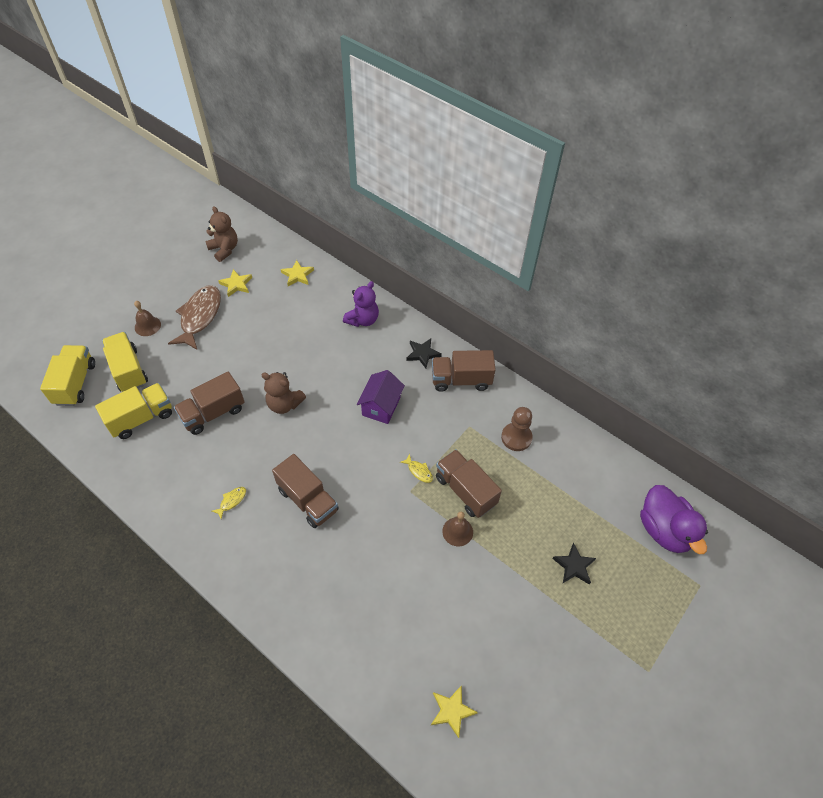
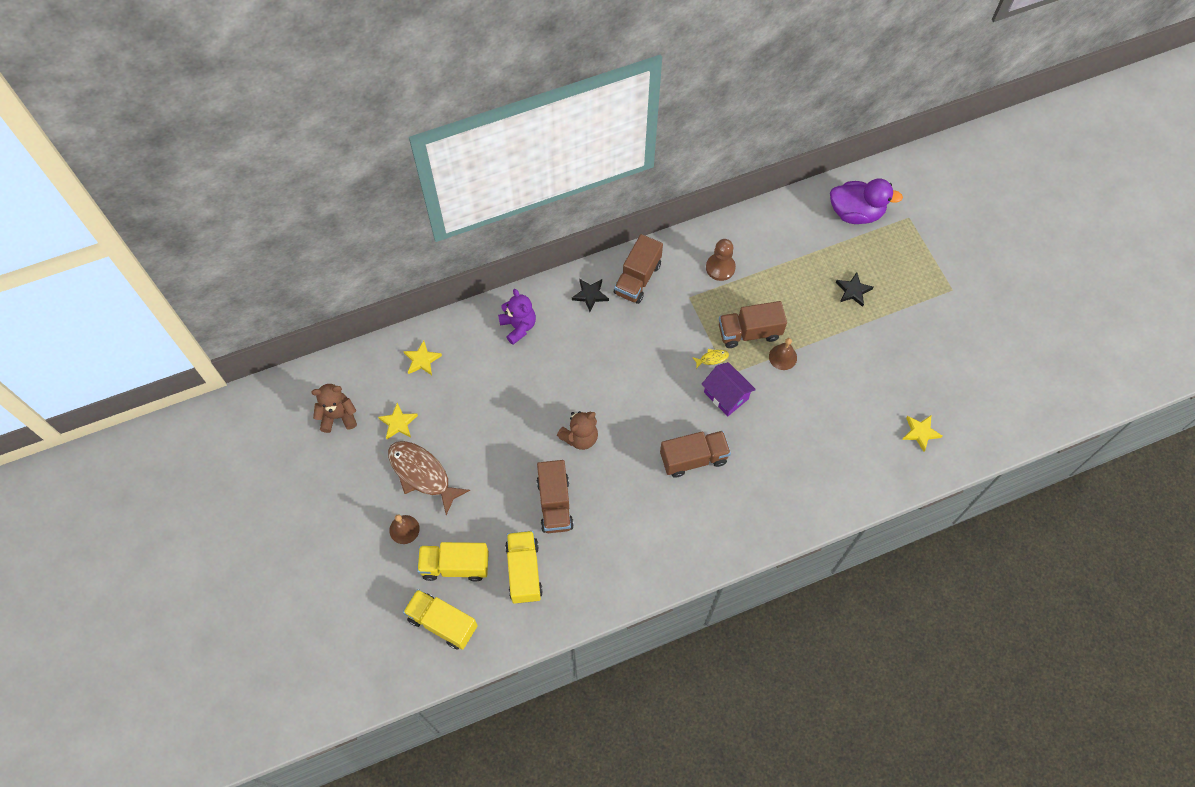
camera: 60 degrees left, 10 degrees up
yellow fish [212,487,246,519] -> none
purple house [357,370,405,424] -> purple house moved to [701,362,756,416]

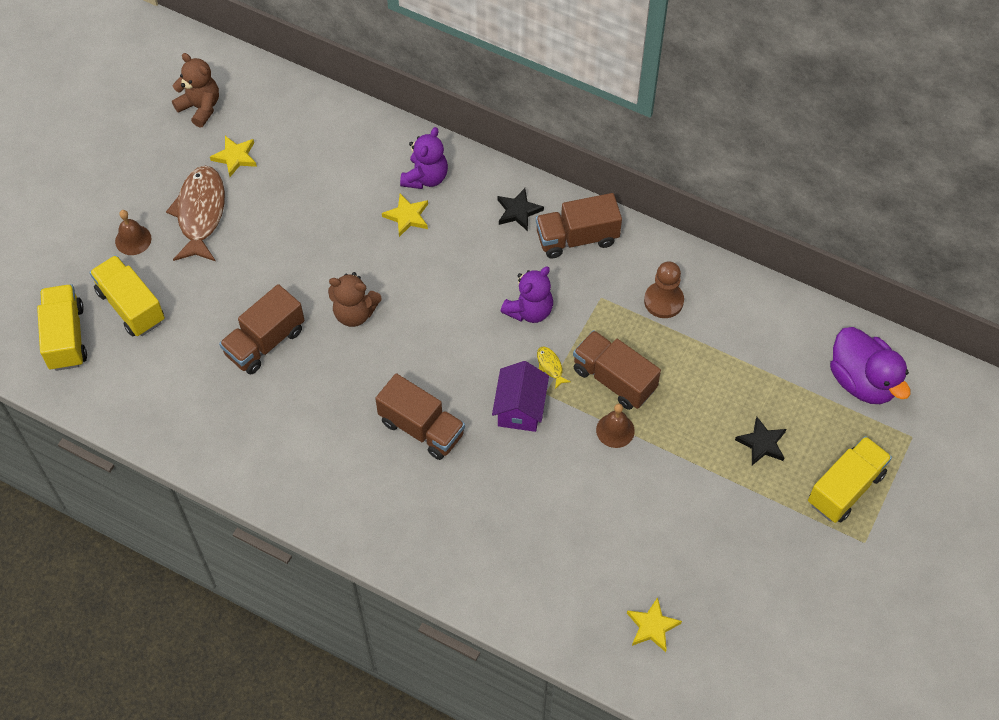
camera: 50 degrees right, 5 degrees down
yellow star [403,341,442,375] -> yellow star moved to [382,193,428,237]
yellow truck [505,531,543,604] -> yellow truck moved to [808,436,892,523]
yellow fish [692,349,729,369] -> yellow fish turned 150 degrees counterclockwise [537,347,571,389]
none -> purple teddy bear [500,266,553,323]

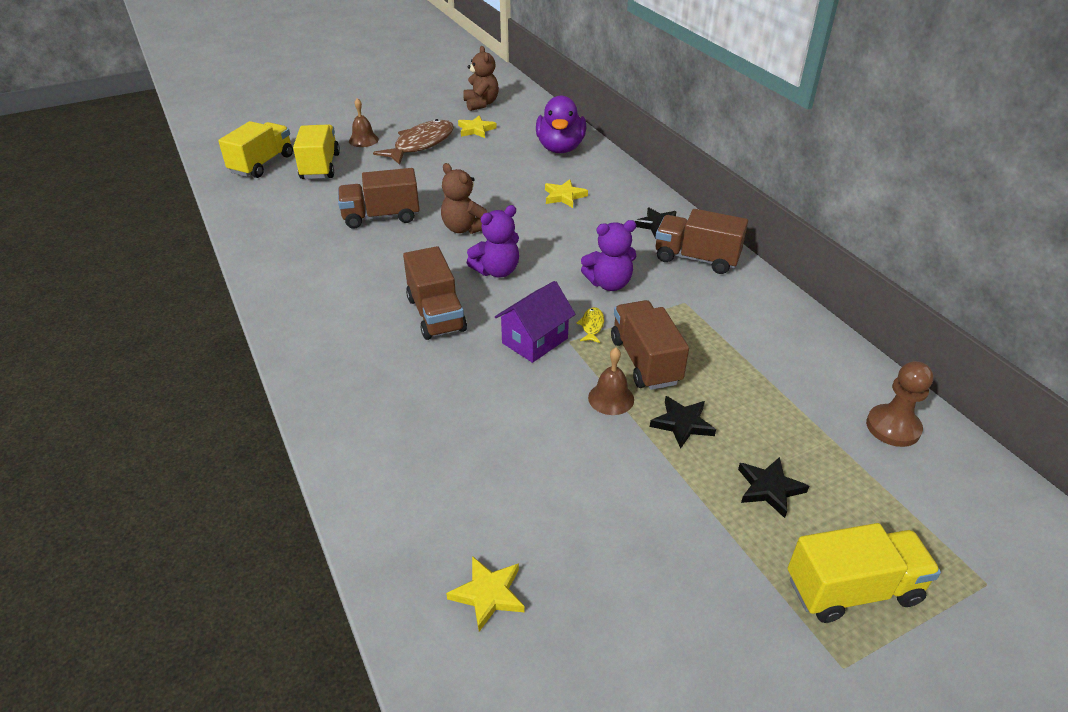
camera: 35 degrees right, 20 degrees down
purple teddy bear [400,127,448,189] -> purple teddy bear moved to [467,205,519,278]
brown pawn [644,261,684,318] -> brown pawn moved to [866,361,933,447]
purple duck [830,327,910,404] -> purple duck moved to [536,96,586,153]
none -> black star [650,396,716,449]

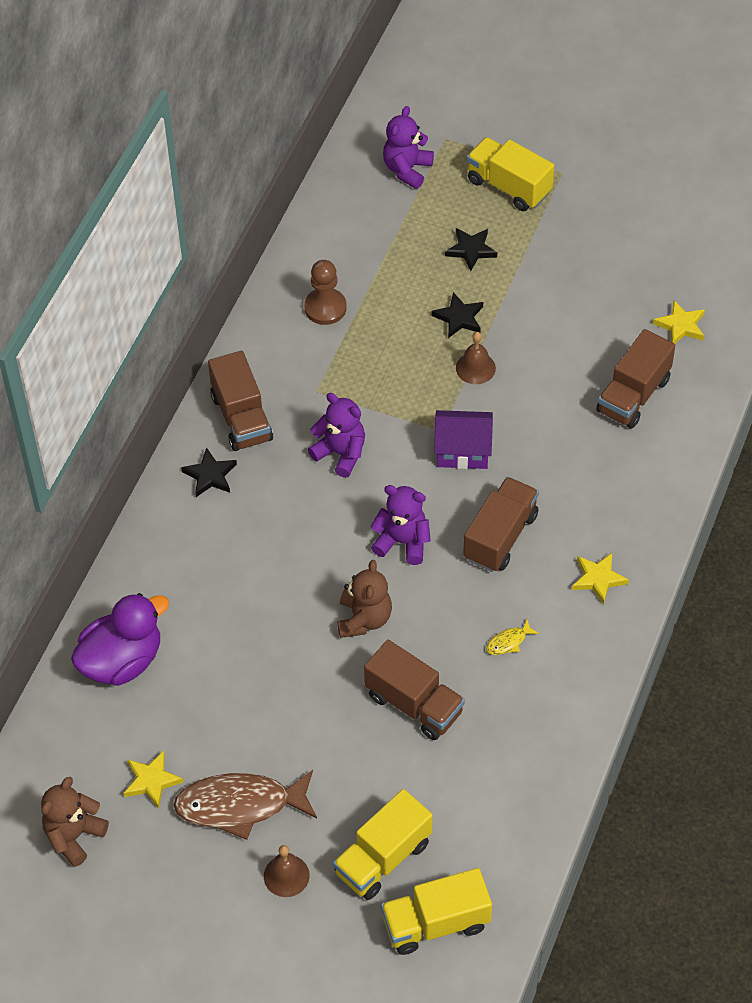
camera: 130 degrees left, 15 degrees up
yellow star [545,180,588,208] -> yellow star moved to [572,553,629,605]
yellow fish [577,307,604,343] -> yellow fish moved to [486,619,539,655]
brown truck [611,300,689,390] -> brown truck moved to [596,329,675,428]
brown pawn [866,361,933,447] -> brown pawn moved to [304,260,347,325]
none -> purple teddy bear [383,106,434,189]

